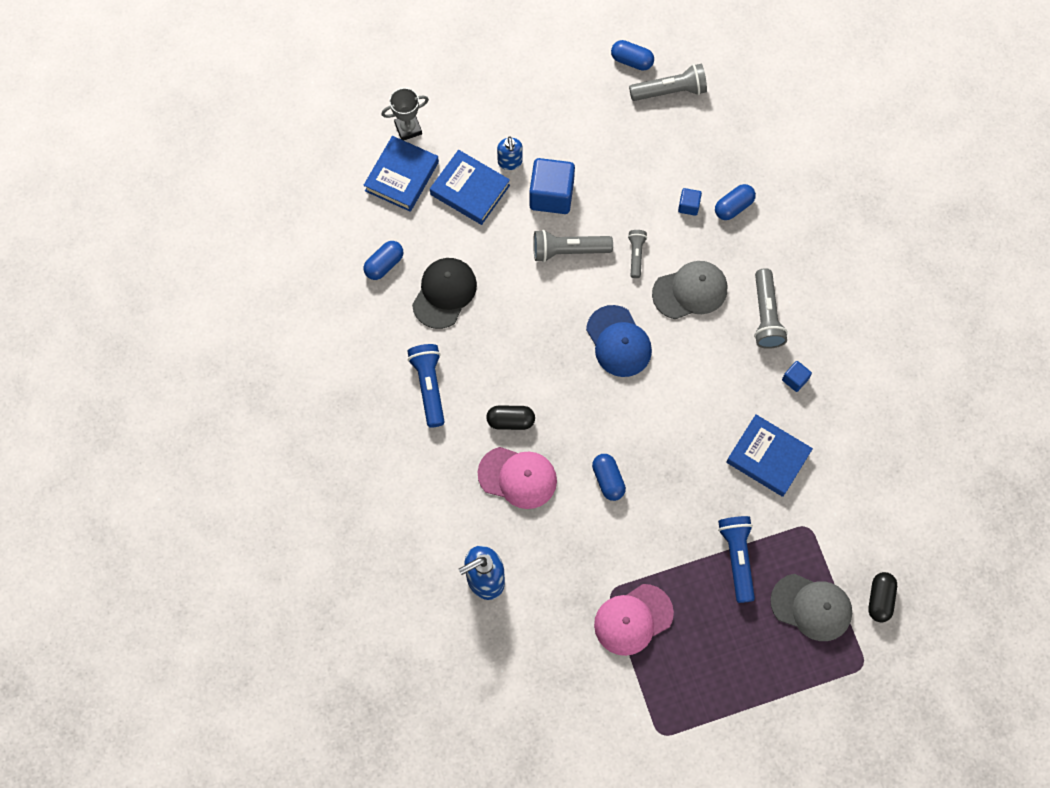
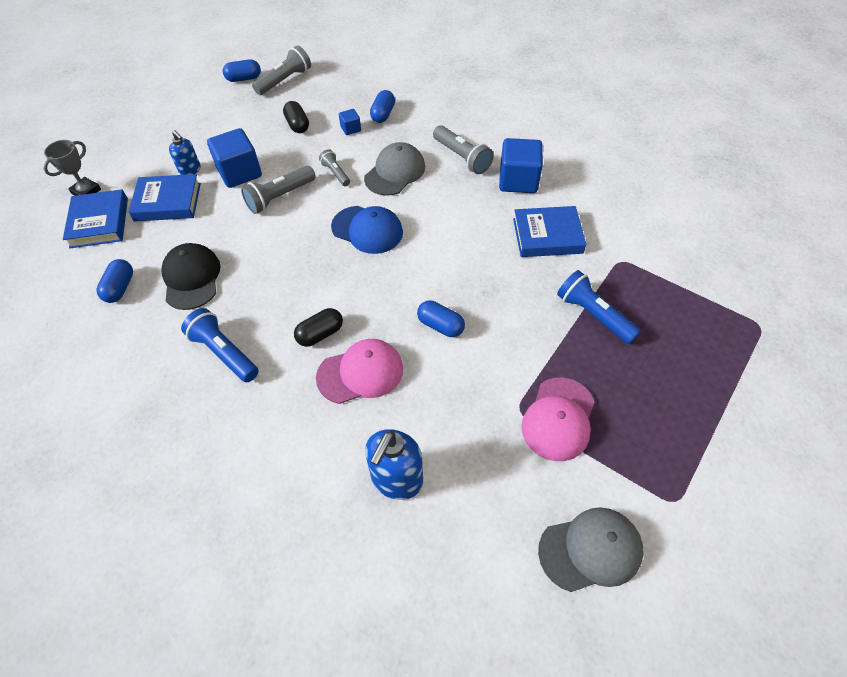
camera: 35 degrees left, 15 degrees down
grey cap [770,574,852,641] -> grey cap moved to [538,507,644,592]
blue cube [782,361,812,392] -> blue cube [499,138,543,193], size x2.08
black capsule [868,572,897,622] -> black capsule moved to [283,101,309,133]

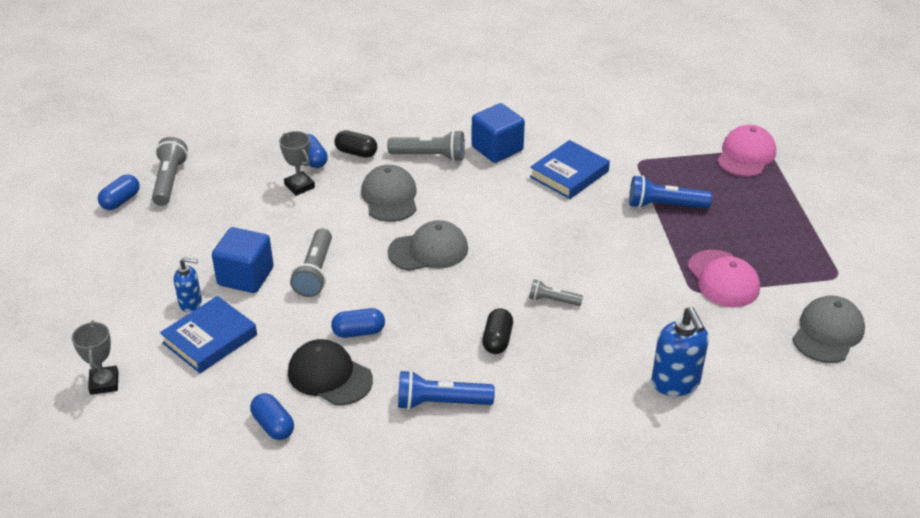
camera: 45 degrees left, 15 degrees down
blue book [63,189,128,248] -> none
black capsule [283,101,309,133] -> black capsule moved to [335,130,377,158]
pink cap [316,339,403,404] -> pink cap moved to [717,125,776,177]
grey flashlight [319,149,350,186] -> grey flashlight moved to [529,279,583,306]
blue cap [331,206,403,254] -> grey cap [388,220,468,271]
blue cube [339,109,361,135] -> grey trophy [279,131,315,196]
blue capsule [417,301,465,337] -> blue capsule moved to [331,308,385,338]

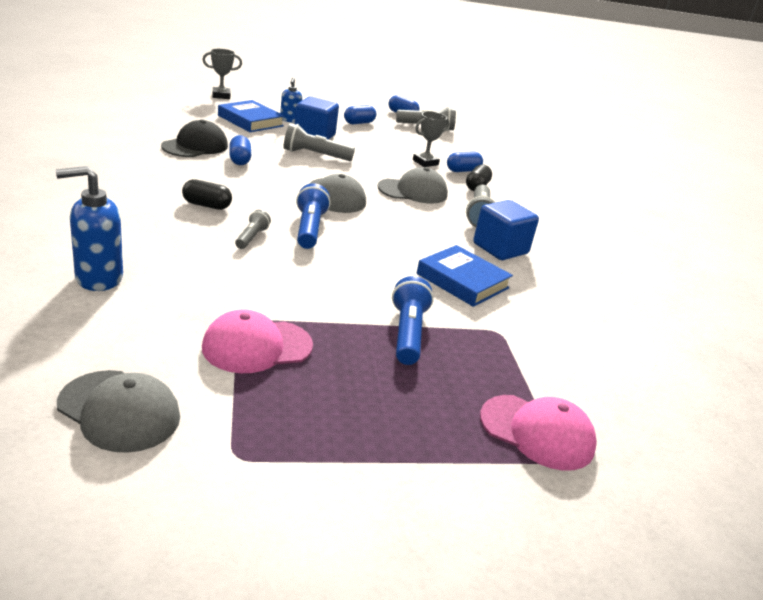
camera: 85 degrees right, 10 degrees down
blue capsule [250,393,294,440] -> blue capsule moved to [344,105,377,124]
blue flashlight [398,370,495,410] -> blue flashlight moved to [296,183,331,249]

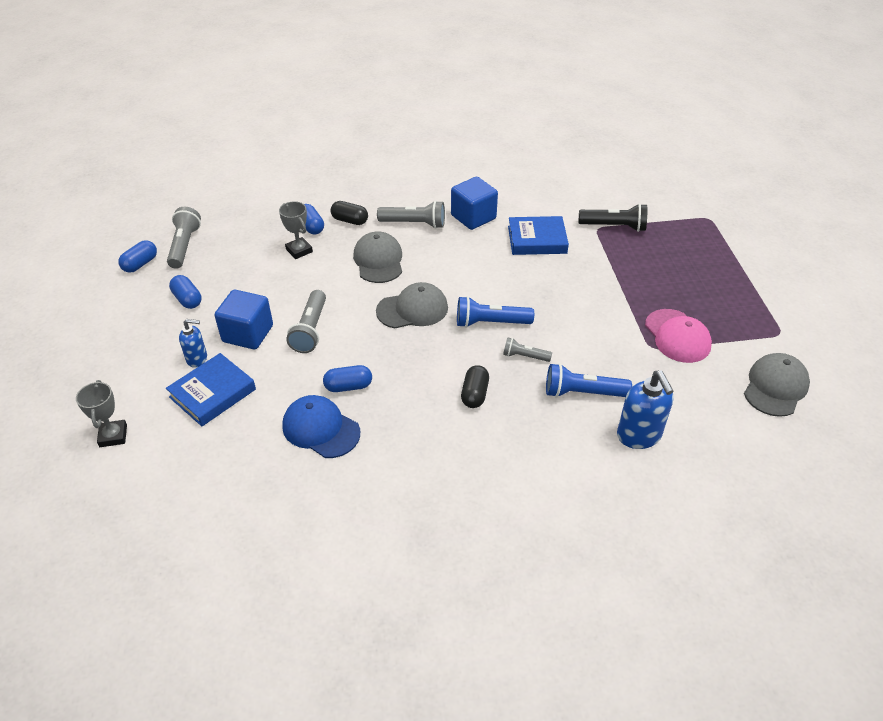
camera: 85 degrees left, 15 degrees up
black cap [161,119,228,157] -> blue cap [282,395,360,458]
blue flashlight [392,276,434,365] -> blue flashlight moved to [546,364,632,398]
blue book [417,245,513,307] -> blue book turned 45 degrees clockwise [508,216,569,255]
pink cap [480,395,597,471] -> none
none -> black flashlight [578,203,647,232]

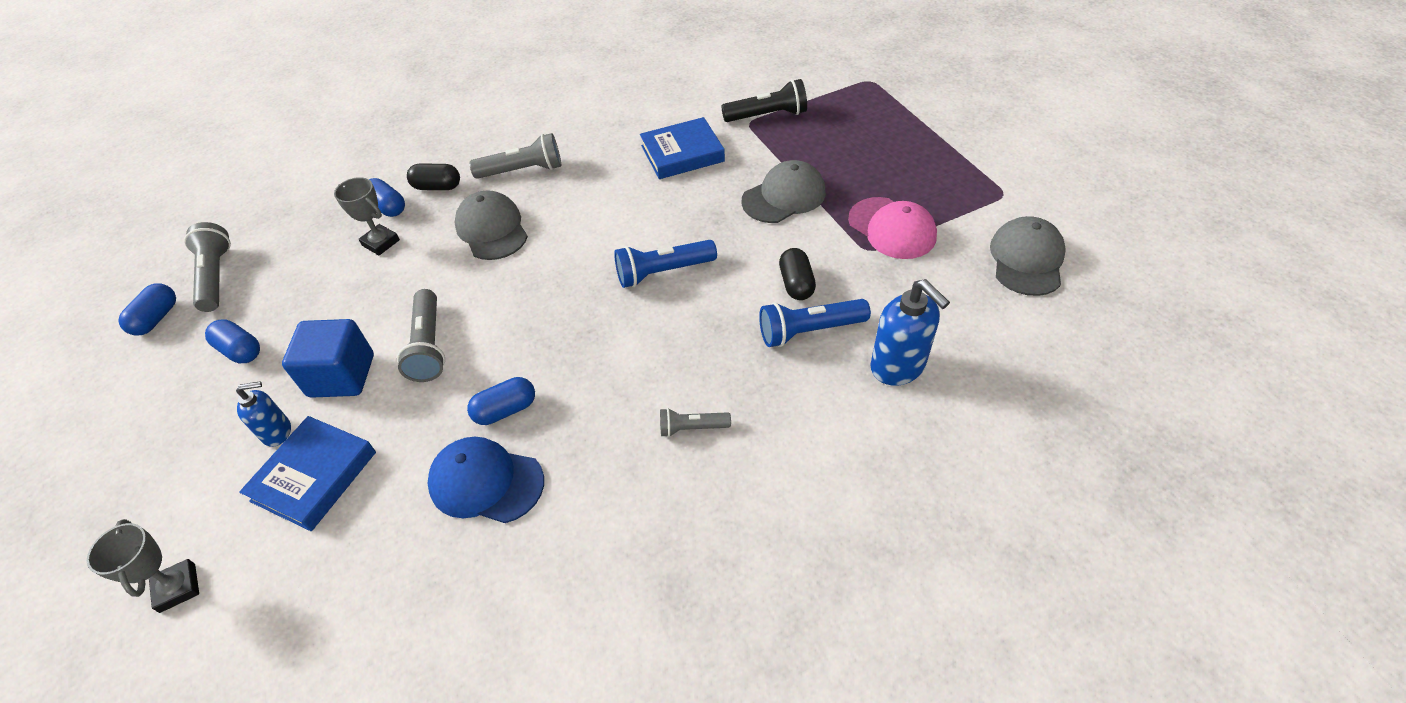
camera: 15 degrees left, 5 degrees up
grey cap [376,282,448,328] -> grey cap moved to [741,160,826,223]
blue cube [451,177,498,230] -> none
black capsule [461,365,489,408] -> black capsule moved to [779,248,816,300]
grey flashlight [503,337,552,362] -> grey flashlight moved to [660,408,731,437]

